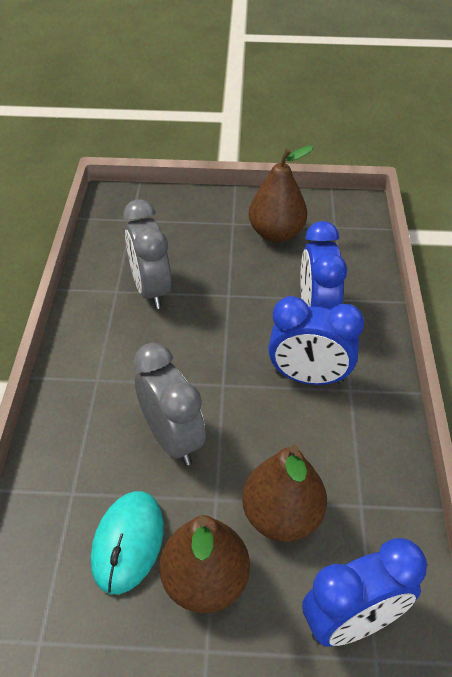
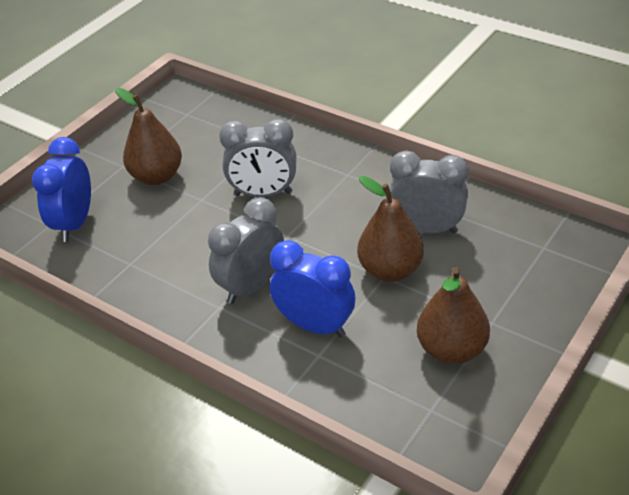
camera: 125 degrees right, 5 degrees down
turquoise mouse [91,491,164,594] -> none
brown pear [242,444,327,542] -> brown pear moved to [357,176,424,282]
blue clock [268,296,364,385] -> grey clock [208,197,284,304]

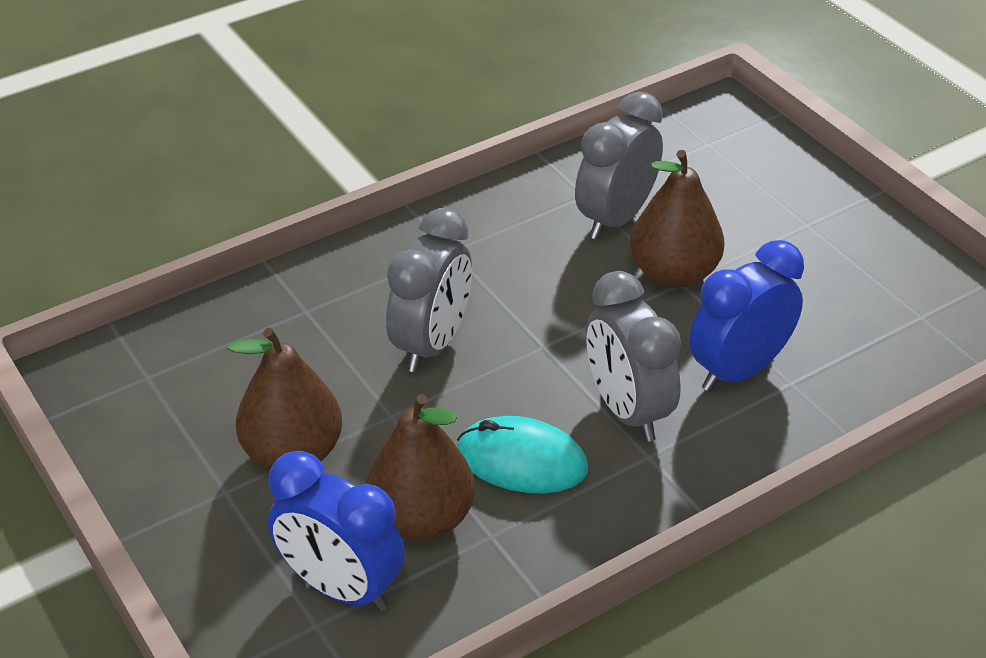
camera: 70 degrees left, 0 degrees up
brown pear [417,267,490,364] -> brown pear moved to [365,394,475,541]
none -> turquoise mouse [457,416,588,494]

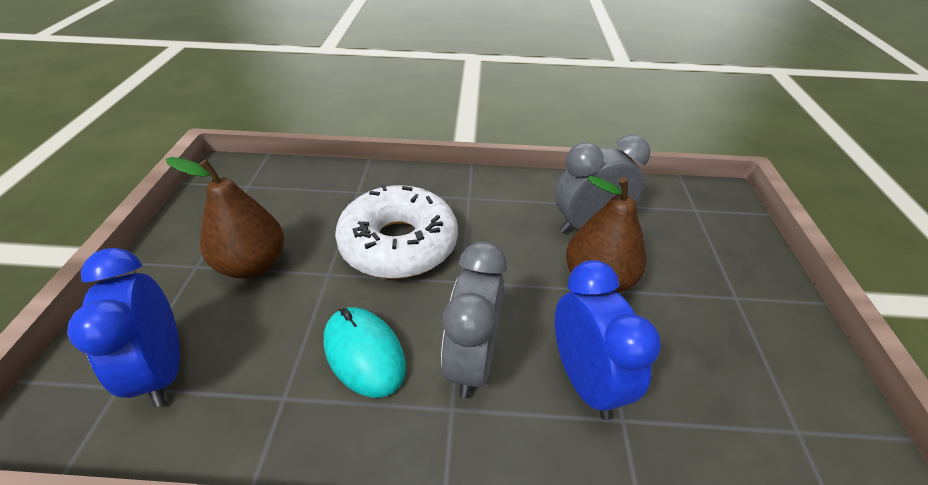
camera: 35 degrees right, 0 degrees up
brown pear [365,394,475,541] -> none
grey clock [386,208,472,372] -> white donut [335,184,458,279]
blue clock [689,240,804,392] -> blue clock turned 75 degrees clockwise [555,260,661,420]

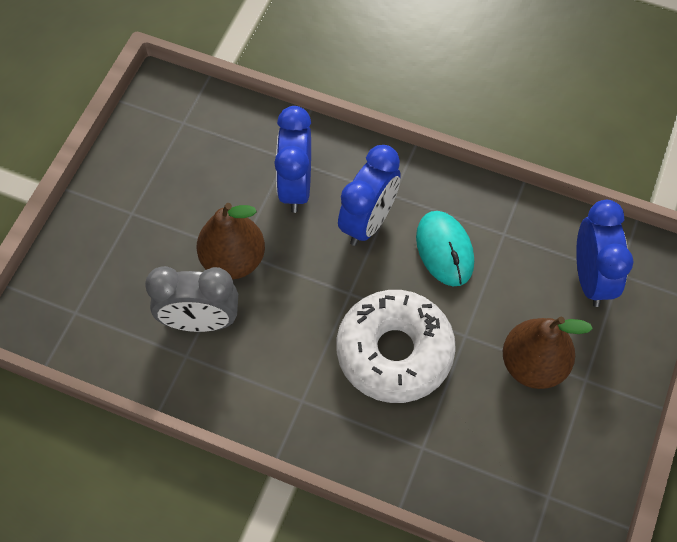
camera: 160 degrees left, 20 degrees up
grey clock [441,242,507,398] -> blue clock [338,145,400,246]

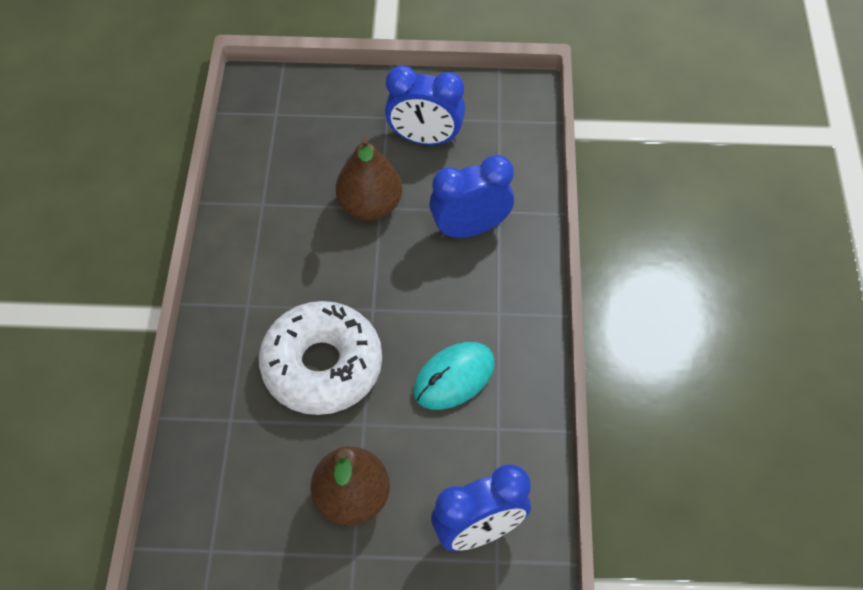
camera: 70 degrees right, 5 degrees down
grey clock [145,266,238,332] -> none
blue clock [338,145,400,246] -> blue clock moved to [385,65,465,145]

